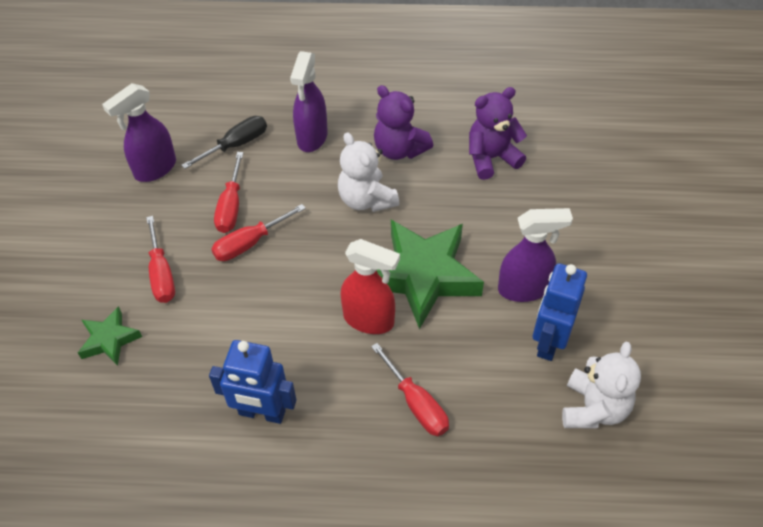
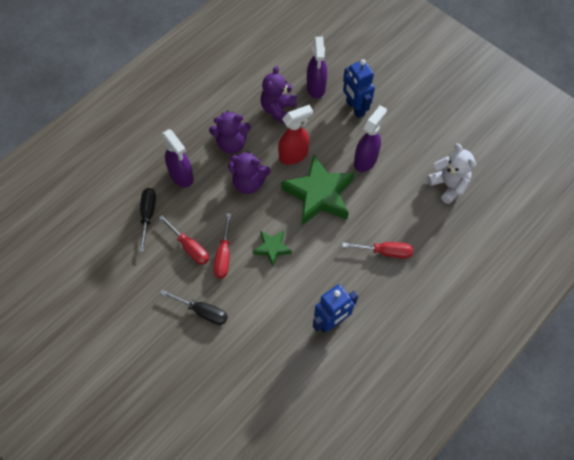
camera: 50 degrees left, 10 degrees up
green star [78,306,142,366] -> green star moved to [253,230,292,267]
purple spray bottle [102,83,176,182] -> purple spray bottle moved to [307,37,327,98]
red screwdriver [146,216,175,303] -> black screwdriver [160,289,228,325]
white teddy bear [338,132,399,212] -> purple teddy bear [228,151,271,194]
red spray bottle [340,239,400,334] -> red spray bottle moved to [278,105,313,165]
blue robot [533,263,587,361] -> blue robot moved to [343,59,375,118]

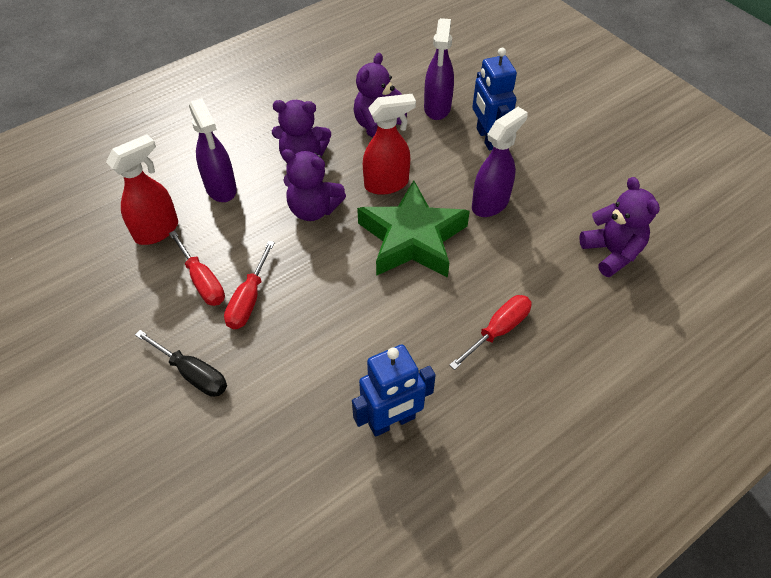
camera: 10 degrees right, 10 degrees down
black screwdriver [139,188,156,252] -> red spray bottle [106,134,178,245]
green star [253,230,292,267] -> none
red screwdriver [342,242,413,258] -> red screwdriver turned 60 degrees counterclockwise [449,295,532,370]
white teddy bear [427,144,476,204] -> purple teddy bear [579,177,660,277]

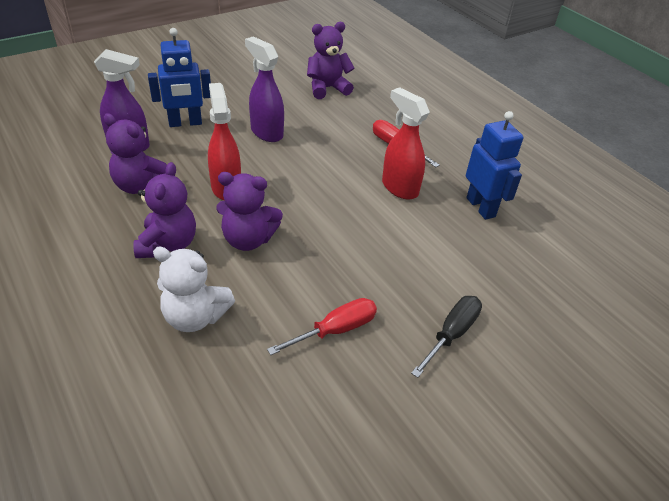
camera: 90 degrees left, 10 degrees down
red spray bottle [106,134,178,245] -> red spray bottle moved to [382,87,430,200]
purple spray bottle [189,98,237,202] -> white teddy bear [153,247,235,332]
red screwdriver [224,241,275,329] -> none
purple teddy bear [281,149,346,221] -> purple teddy bear turned 75 degrees clockwise [216,172,283,251]
green star [357,180,470,278] -> none

